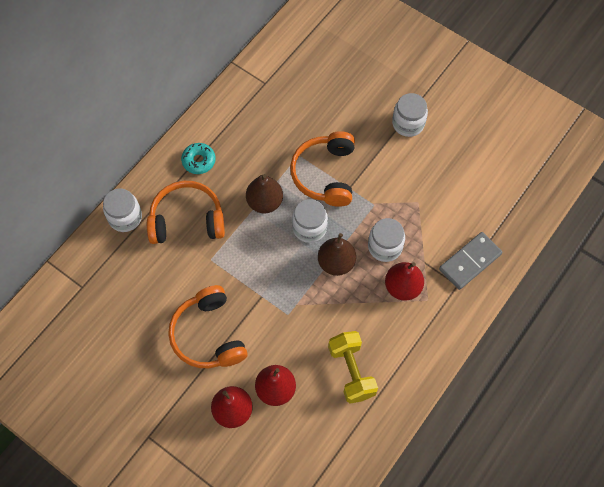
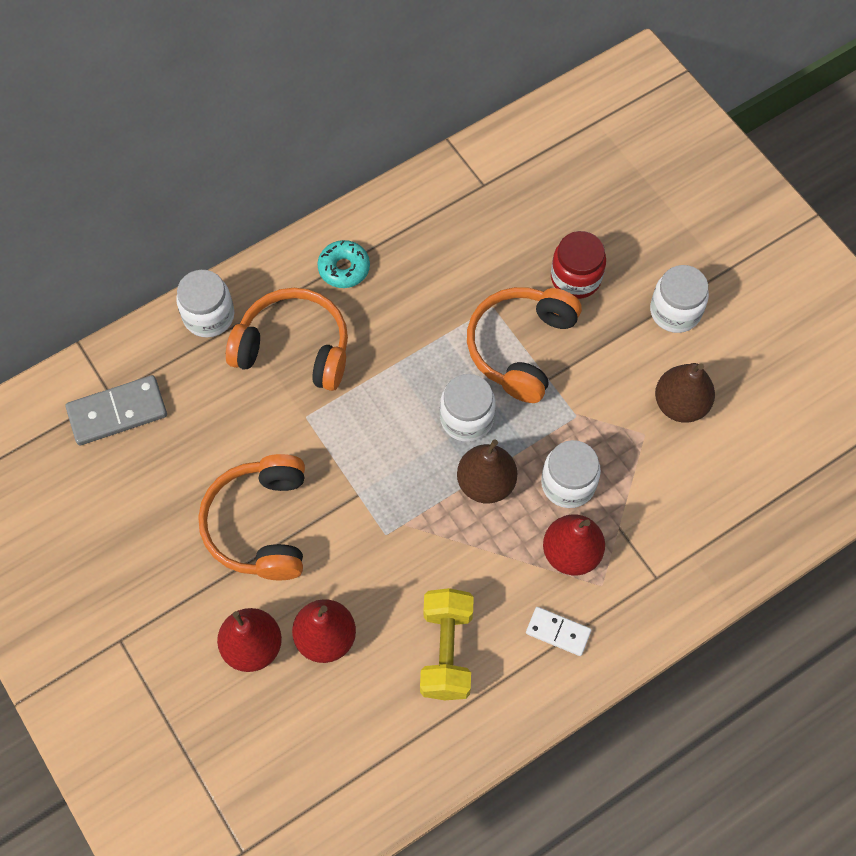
camera: 20 degrees right, 0 degrees up
brown pear [246,174,283,214] -> brown pear moved to [655,363,715,423]
grey domino [439,232,502,290] -> grey domino moved to [66,375,167,445]
none -> white domino [526,607,591,656]
none -> red jar [551,231,606,299]

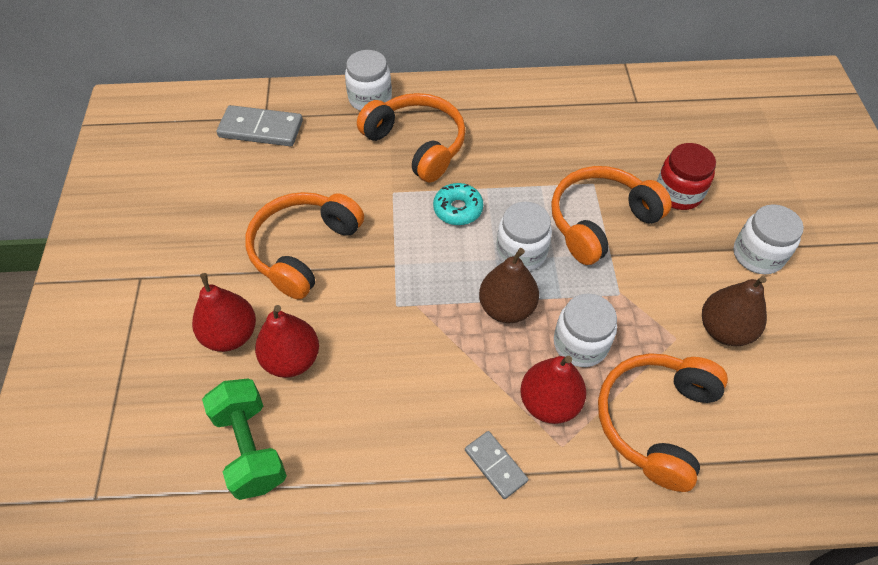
camera: 30 degrees right, 10 degrees down
turquoise donut [317,240,370,288] -> turquoise donut moved to [433,183,483,225]
yellow dumbbell [420,588,474,700] -> none
white domino [526,607,591,656] -> grey domino [465,431,528,499]
none -> green dumbbell [202,379,287,500]
none -> orange headphones [598,353,728,492]

